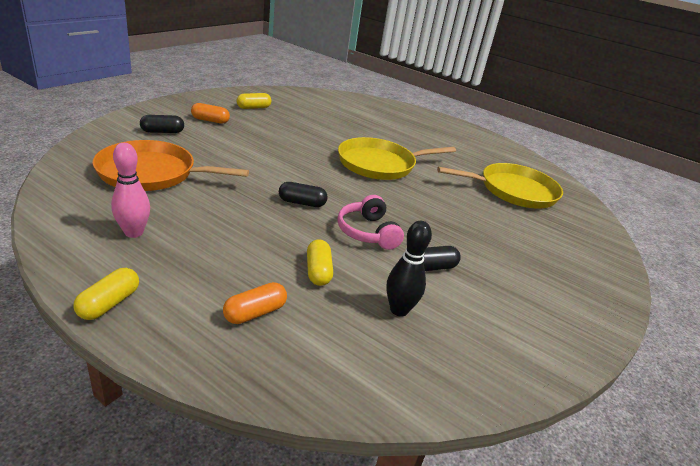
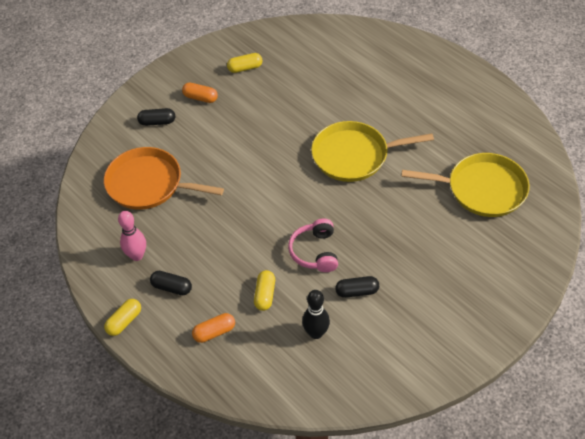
camera: 20 degrees right, 20 degrees up
black capsule [279,182,327,207] -> black capsule moved to [150,271,192,295]

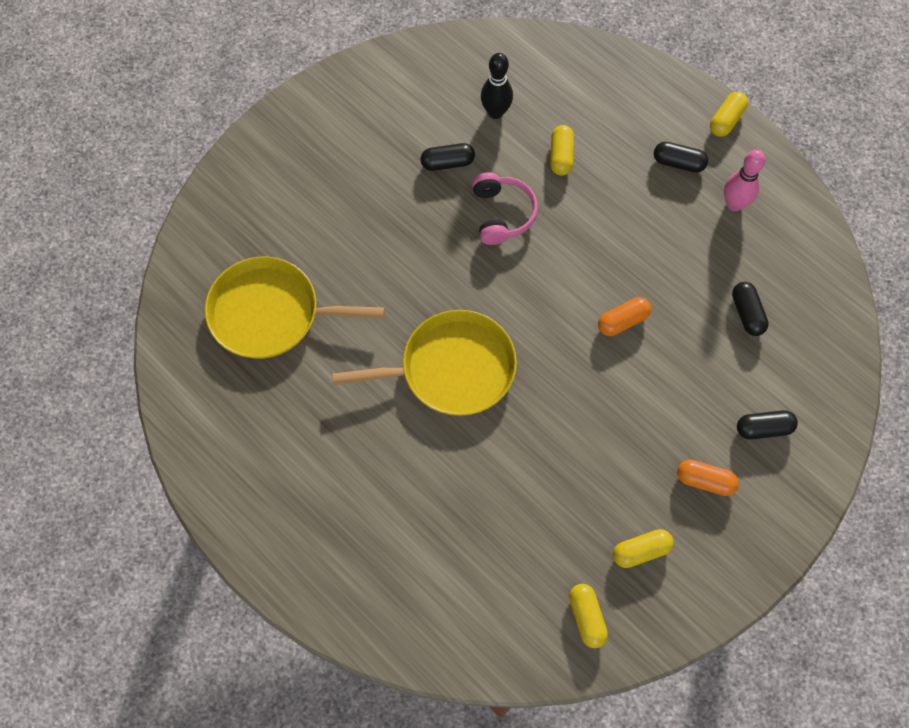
camera: 175 degrees right, 15 degrees up
orange pan [104,147,224,210] -> black capsule [732,282,769,336]
orange capsule [192,313,235,343] -> orange capsule moved to [598,297,651,336]
none -> yellow capsule [569,584,608,648]

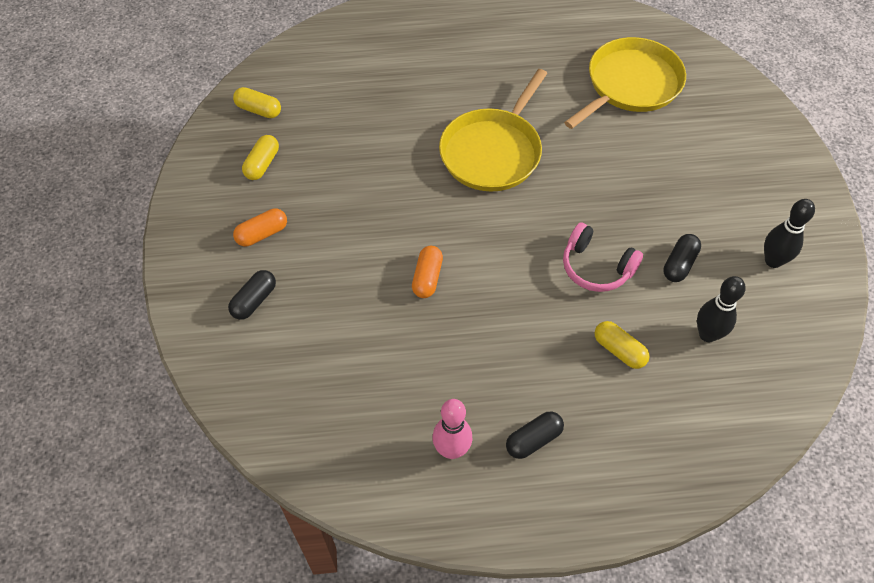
camera: 130 degrees right, 10 degrees down
yellow capsule [710,92,748,137] -> none
black capsule [732,282,769,336] -> none
none -> black bowling pin [764,199,815,268]

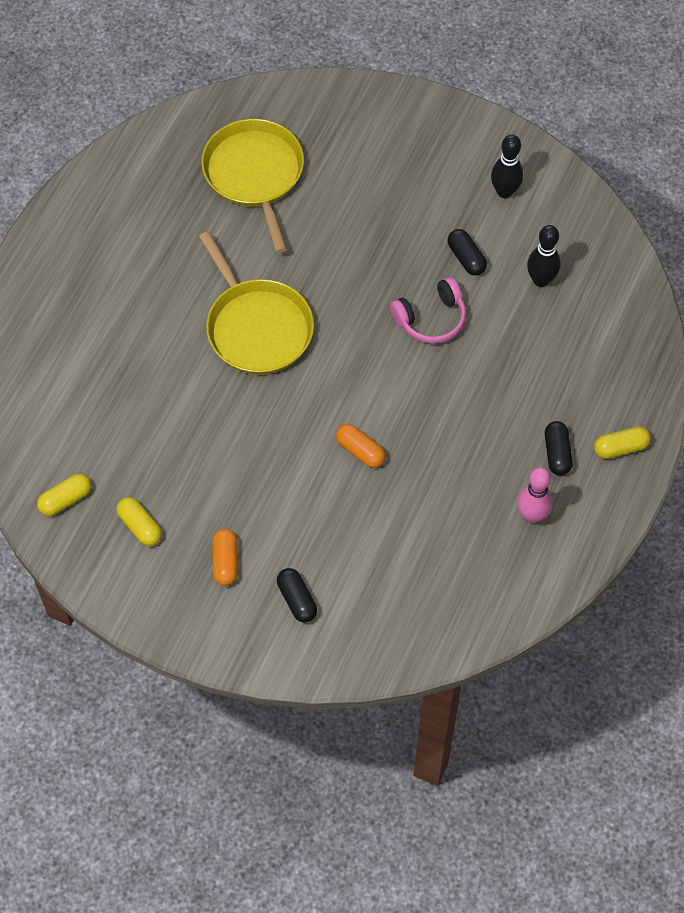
camera: 60 degrees left, 5 degrees up
yellow capsule [595,321,650,369] -> yellow capsule moved to [594,426,651,459]

